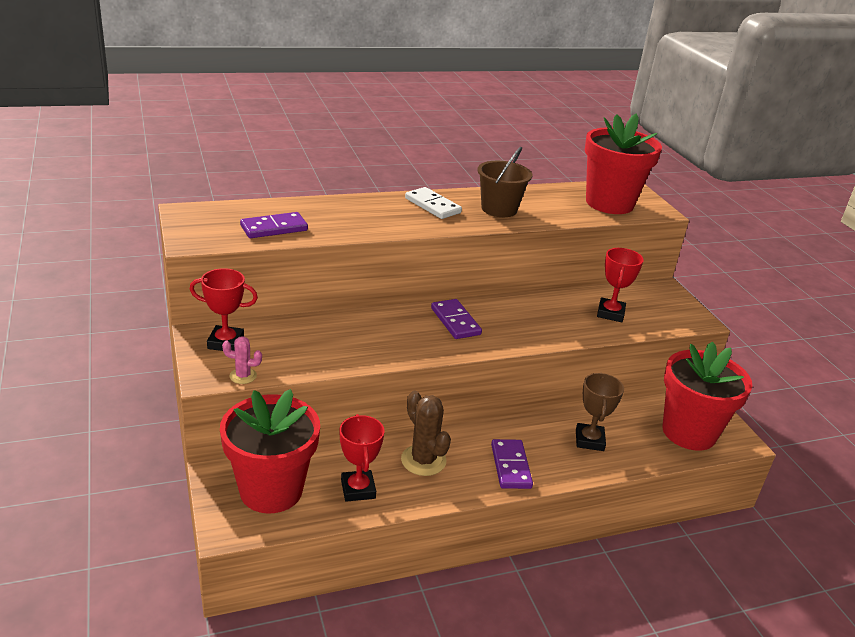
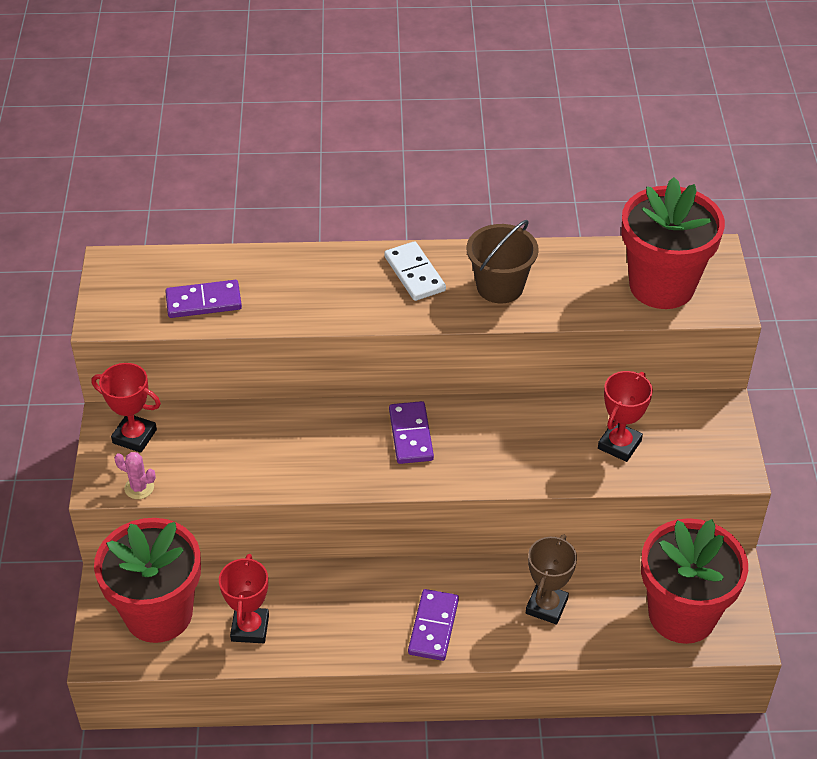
camera: 20 degrees right, 15 degrees up
brown cactus [401,391,451,476] -> none

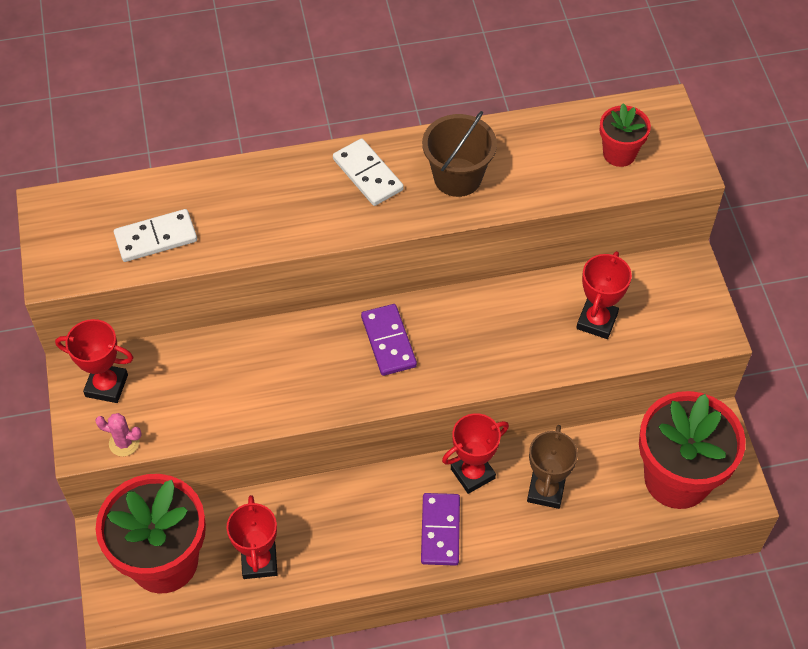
camera: 10 degrees left, 10 degrees up
purple domino [165,280,242,318] -> white domino [114,209,197,262]
red flower pot [621,177,725,309] -> red flower pot [600,103,651,167], size x0.49
none -> red trophy [442,413,509,494]

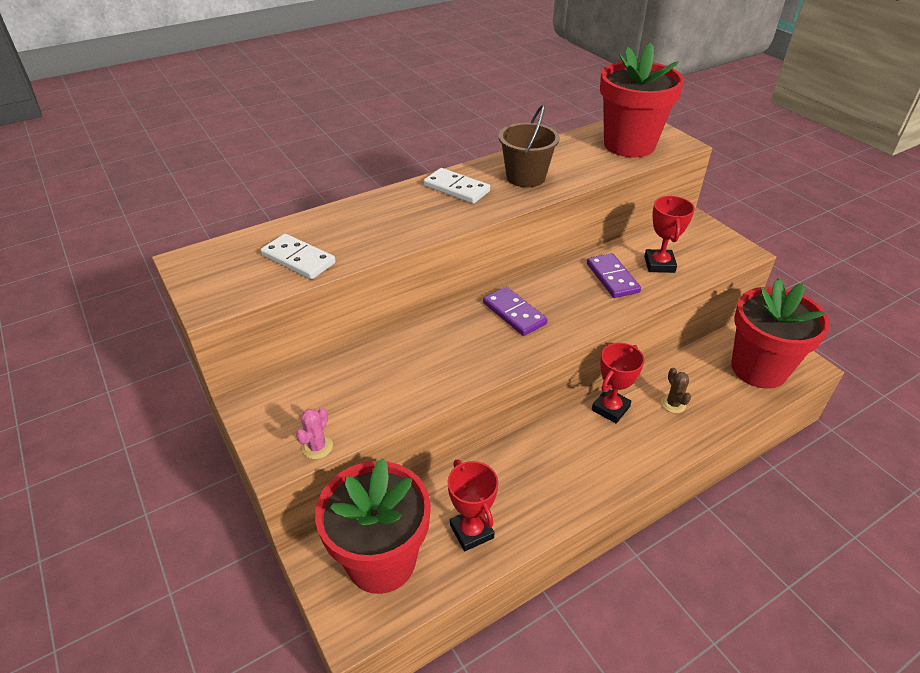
camera: 20 degrees left, 15 degrees down
red trophy [55,319,134,403] -> none
pink cactus [95,413,142,456] -> pink cactus turned 60 degrees counterclockwise [296,408,333,459]
white domino [114,209,197,262] -> white domino turned 75 degrees clockwise [261,234,336,279]
purple domino [421,493,460,566] -> purple domino moved to [587,253,641,298]
brown trophy [527,425,578,509] -> brown cactus [661,368,691,413]
red flower pot [600,103,651,167] -> red flower pot [600,43,684,157], size x2.03

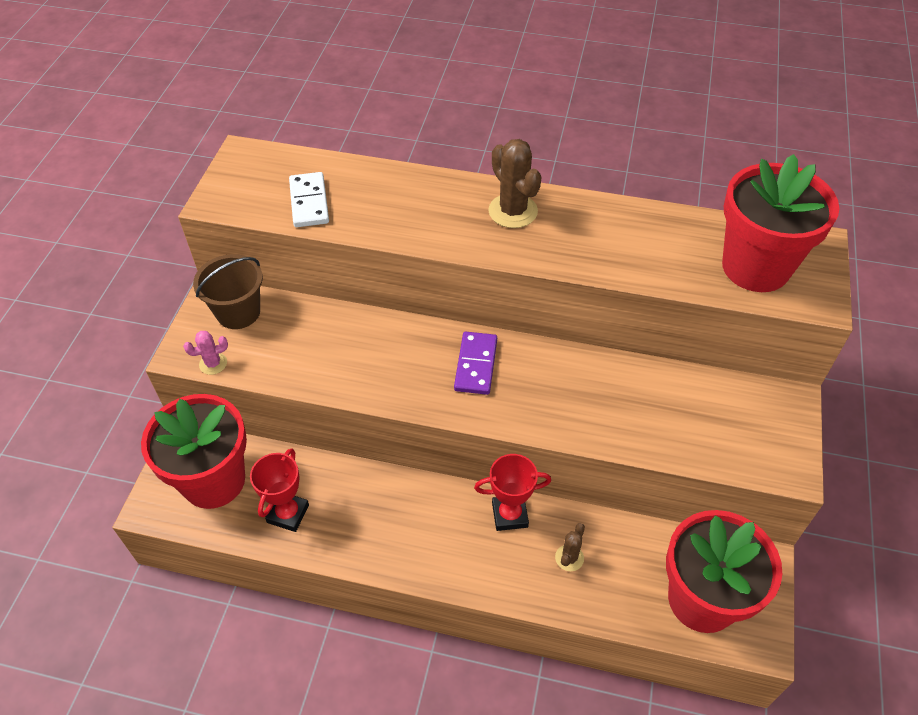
camera: 45 degrees right, 10 degrees up
white domino [424,168,490,204] -> brown cactus [488,139,541,228]
brown bucket [499,105,560,187] -> brown bucket moved to [193,254,263,329]
purple domino [587,253,641,298] -> none
red trophy [644,196,695,273] -> none

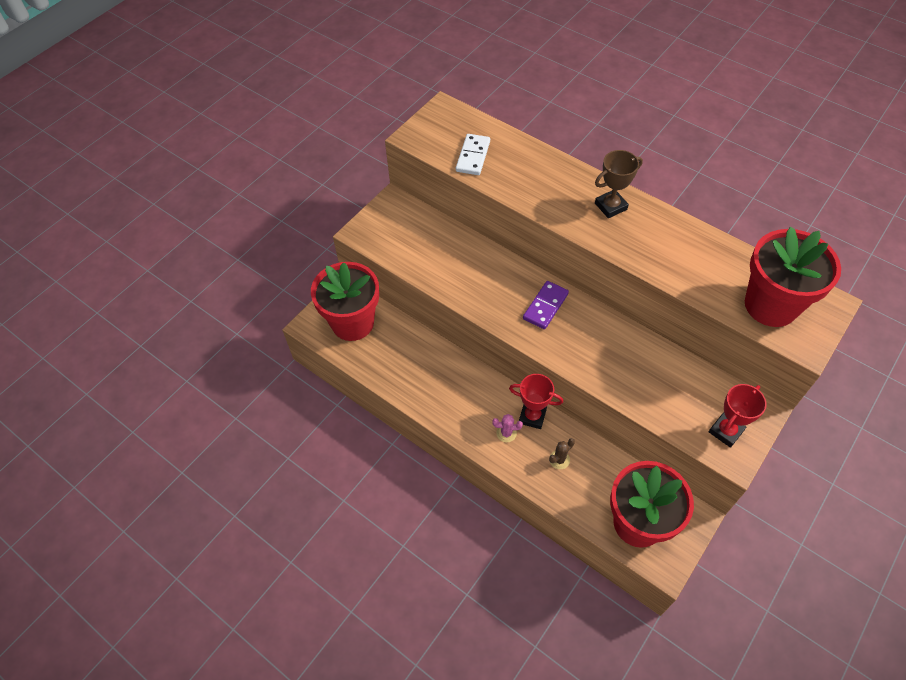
camera: 25 degrees right, 5 degrees up
pink cactus [183,331,228,375] -> pink cactus moved to [492,414,523,442]
brown bucket [193,254,263,329] -> none
red trophy [250,448,309,532] -> red trophy moved to [709,384,767,448]
brown cactus [488,139,541,228] -> brown trophy [595,150,643,218]

